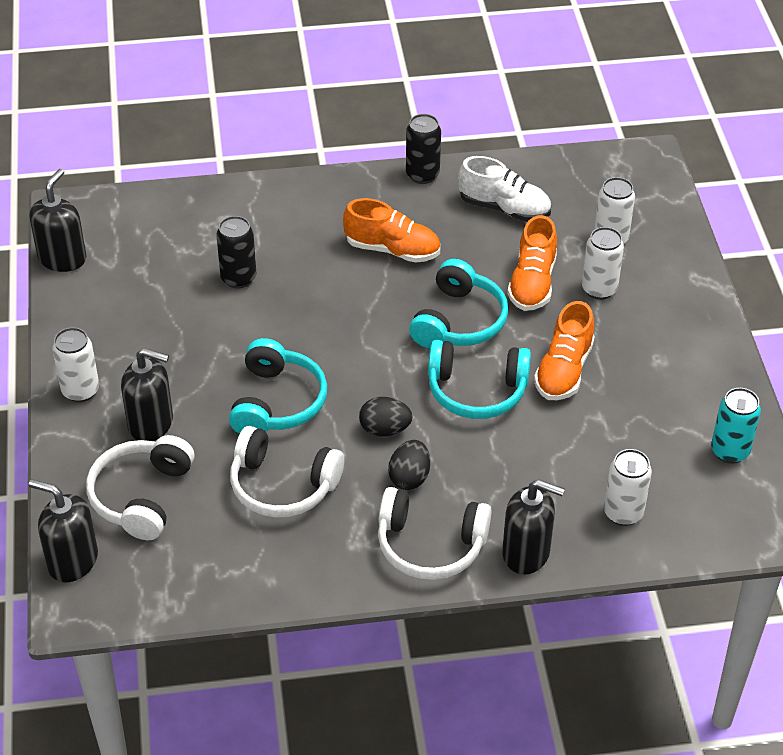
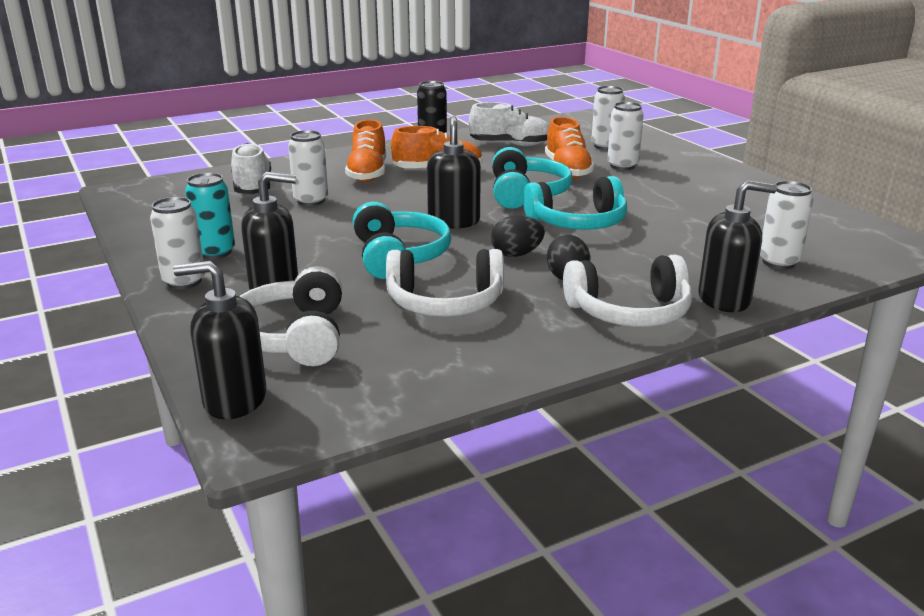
camera: 20 degrees left, 20 degrees down
black soap dispenser [29,169,86,272] -> black soap dispenser moved to [427,116,481,229]
black can [216,216,256,289] -> white can [288,130,328,206]
orange shoe [534,301,595,400] -> orange shoe moved to [345,119,386,182]
turquoise can [711,388,761,464] -> turquoise can moved to [185,173,235,259]
none -> white shoe [231,143,271,194]

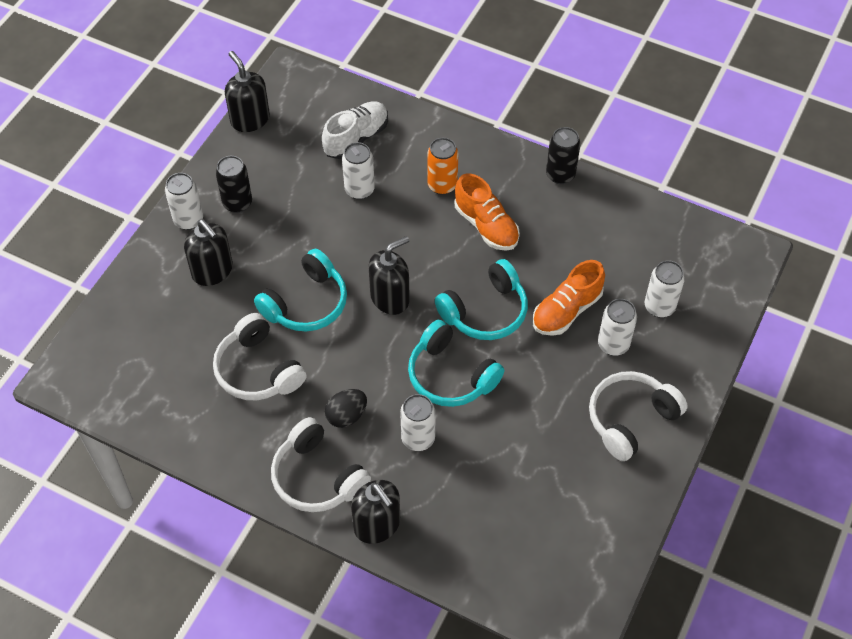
camera: 55 degrees right, 30 degrees up
black soap dispenser [173,261,266,419] -> black soap dispenser moved to [225,51,270,132]
turquoise can [185,173,235,259] -> black can [216,156,252,213]
white headphones [239,266,342,366] -> white headphones moved to [589,371,687,461]
orange shoe [345,119,386,182] -> orange can [427,138,459,195]
white shoe [469,102,549,146] -> none
black egg [491,215,545,257] -> none
white can [760,181,813,269] -> white can moved to [400,394,436,451]

